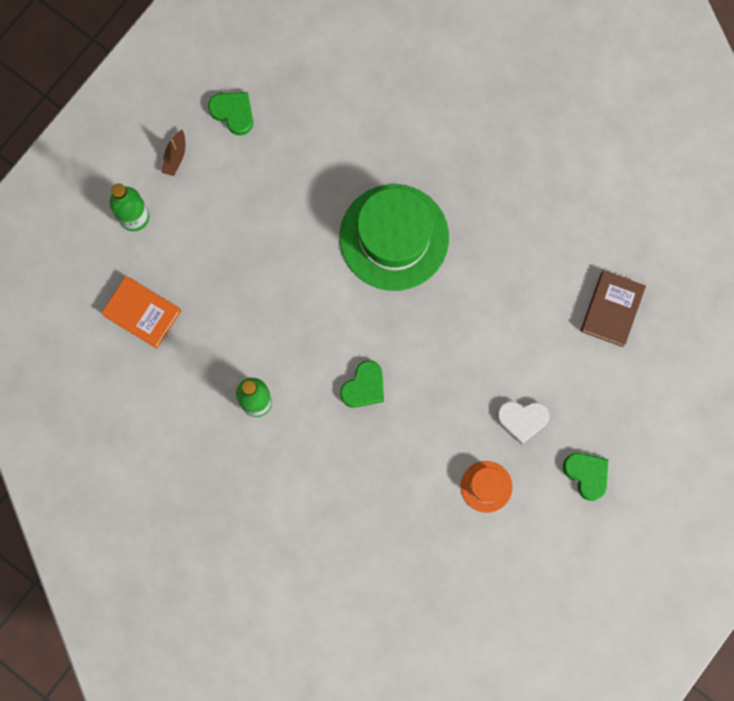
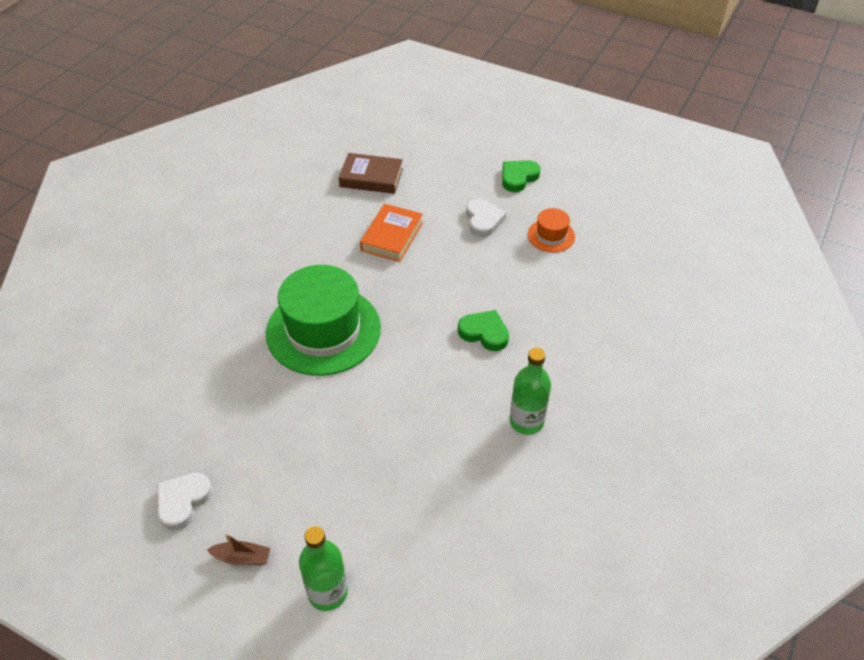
camera: 100 degrees left, 30 degrees down
orange book [101,276,181,349] -> orange book moved to [360,204,423,262]
green heart [208,92,253,135] -> white heart [157,473,212,531]

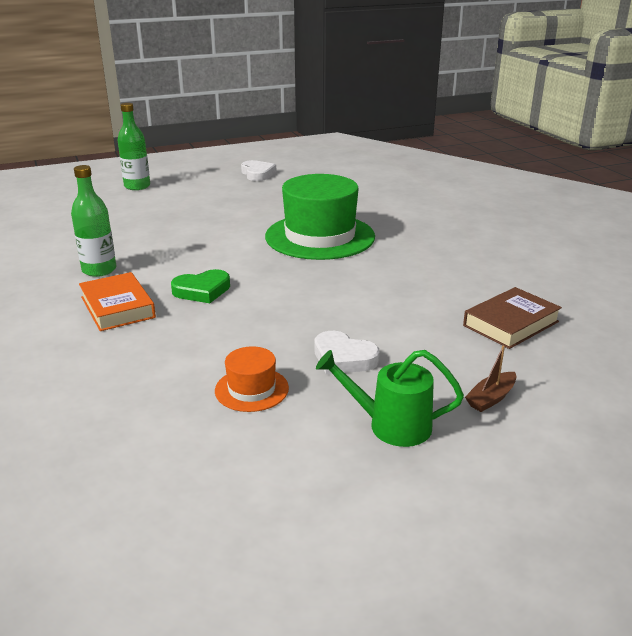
camera: 130 degrees right, 20 degrees down
brown boat [207,534,270,565] -> brown boat moved to [465,345,516,412]
orange book [360,204,423,262] -> orange book moved to [79,272,156,331]
green heart [502,160,541,192] -> green watering can [316,350,464,447]

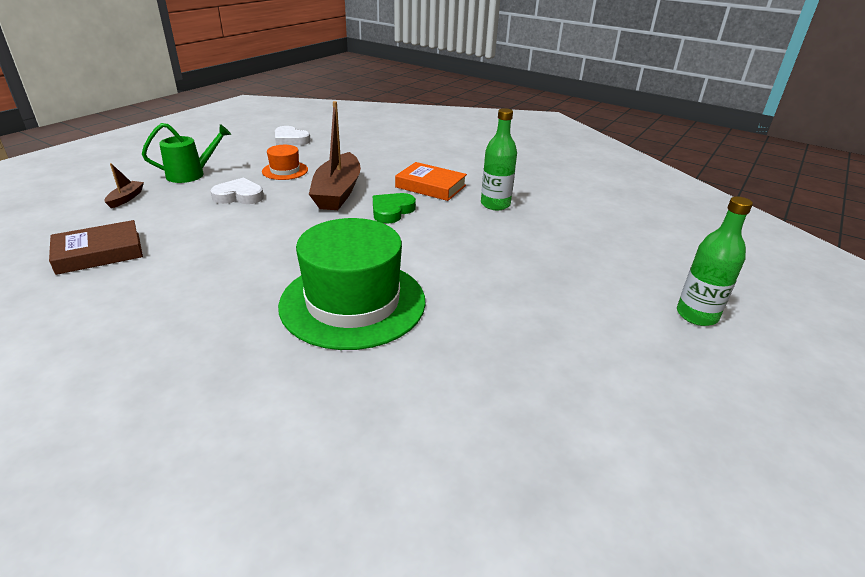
camera: 145 degrees right, 5 degrees up
white heart [241,160,276,181] -> white heart moved to [275,126,311,145]
brown book [463,287,562,349] -> brown book turned 45 degrees clockwise [49,220,143,275]
none -> brown boat [309,101,361,210]

